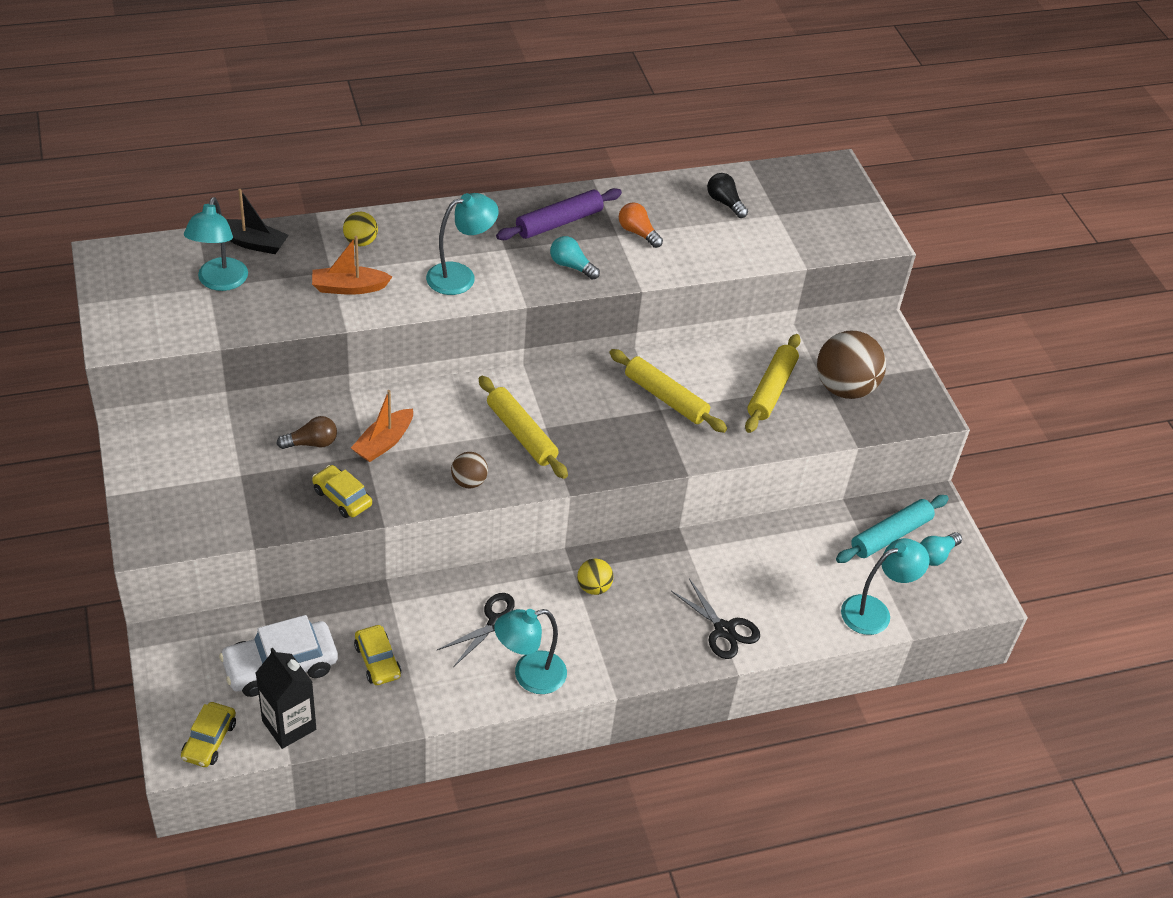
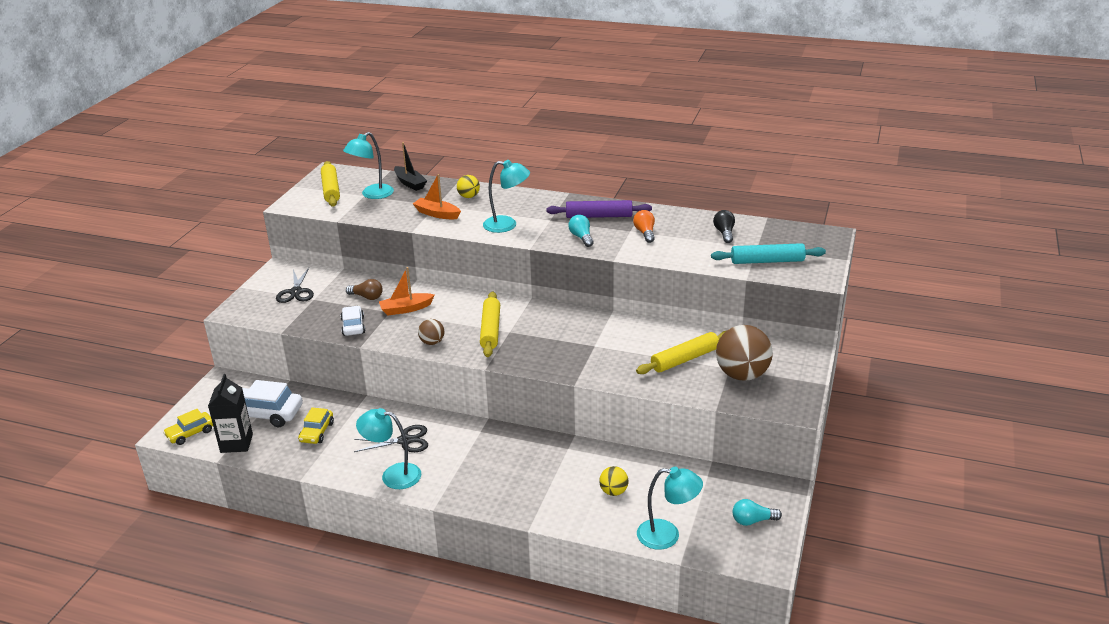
camera: 40 degrees right, 15 degrees down
yellow car [312,465,372,518] -> white car [341,306,365,336]
yellow ball [577,559,614,595] -> yellow ball moved to [599,466,629,496]
yellow rolling pin [609,349,727,433] -> yellow rolling pin moved to [321,161,340,207]
black scissors [671,579,760,659] -> black scissors moved to [276,268,314,303]
turquoise rolling pin [836,495,949,563] -> turquoise rolling pin moved to [711,243,826,264]

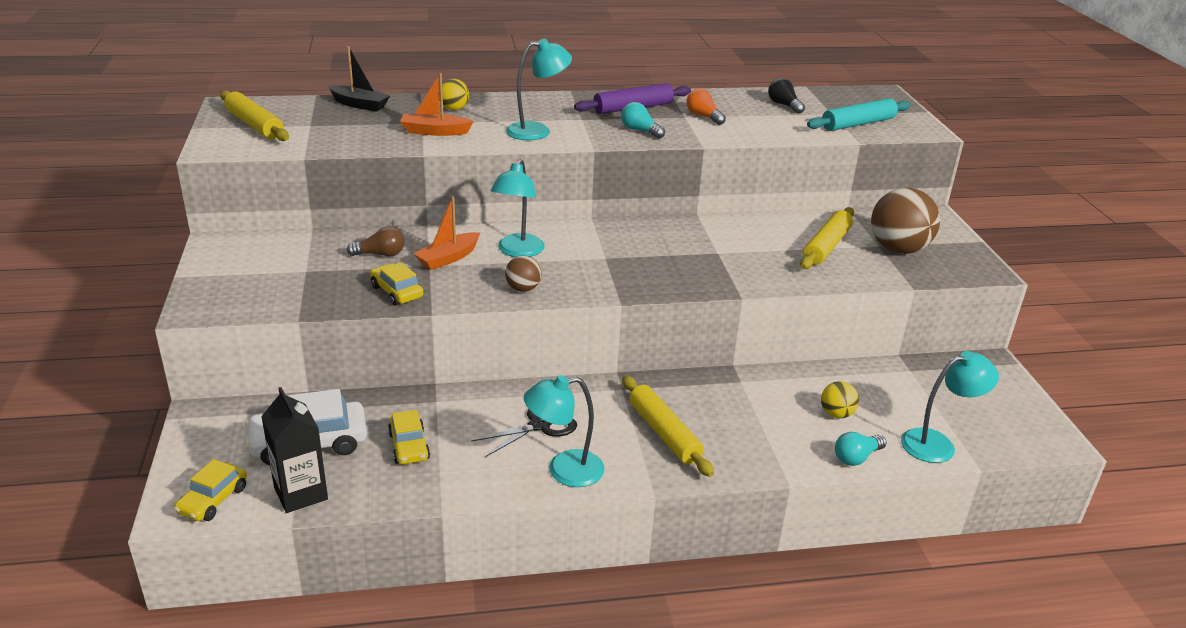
camera: 30 degrees left, 0 degrees up
black scissors [276,268,314,303] -> none
white car [341,306,365,336] -> yellow car [370,262,423,305]
turquoise lamp [343,132,394,199] -> turquoise lamp moved to [491,159,545,257]
yellow rolling pin [480,291,500,357] -> yellow rolling pin moved to [622,375,714,477]
turquoise light bulb [733,499,782,526] -> turquoise light bulb moved to [835,432,887,466]

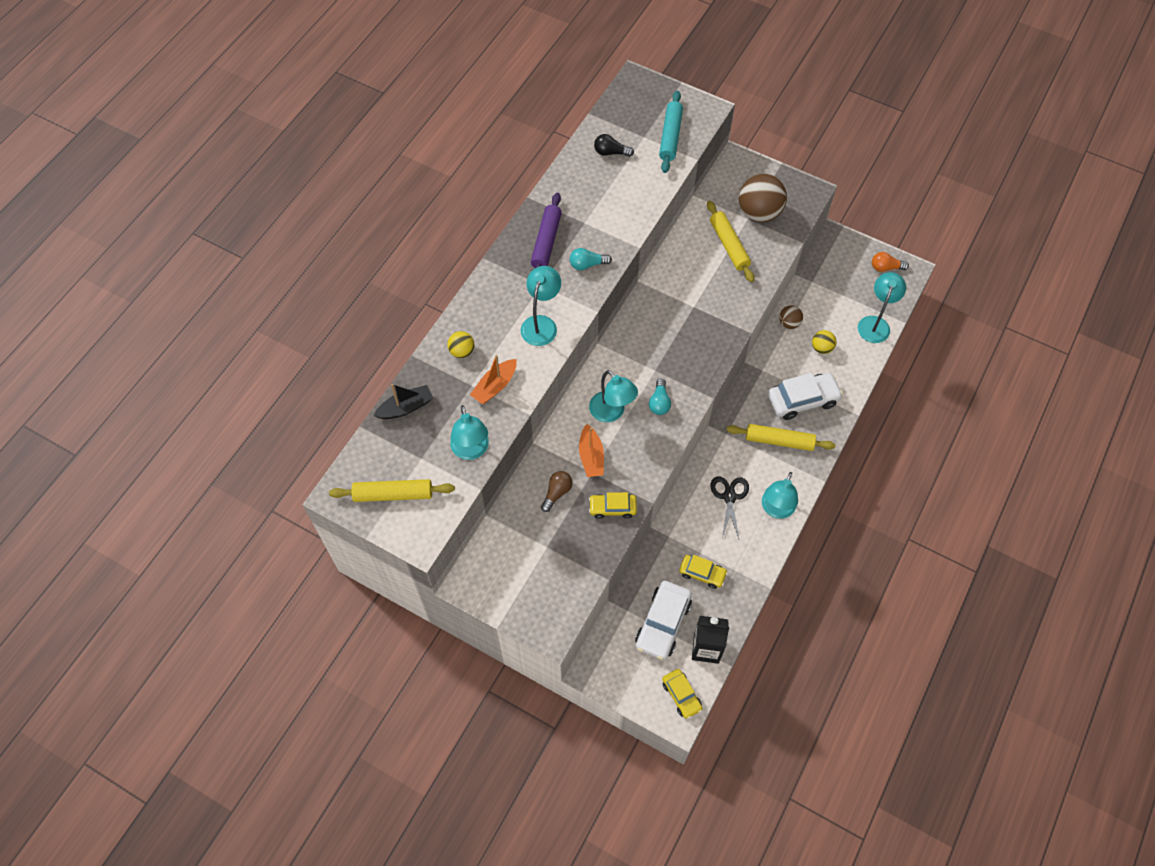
camera: 50 degrees left, 30 degrees up
brown ball [505,256,542,292] -> brown ball moved to [779,305,803,329]
orange light bulb [686,88,726,125] -> orange light bulb moved to [872,252,909,272]
turquoise light bulb [835,432,887,466] -> turquoise light bulb moved to [649,379,671,415]
none -> turquoise lamp [450,405,489,460]
none -> white car [768,373,843,420]

